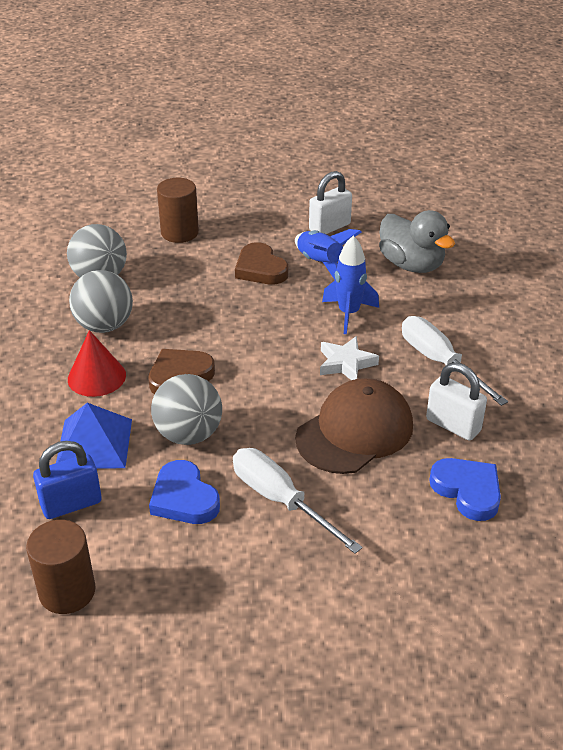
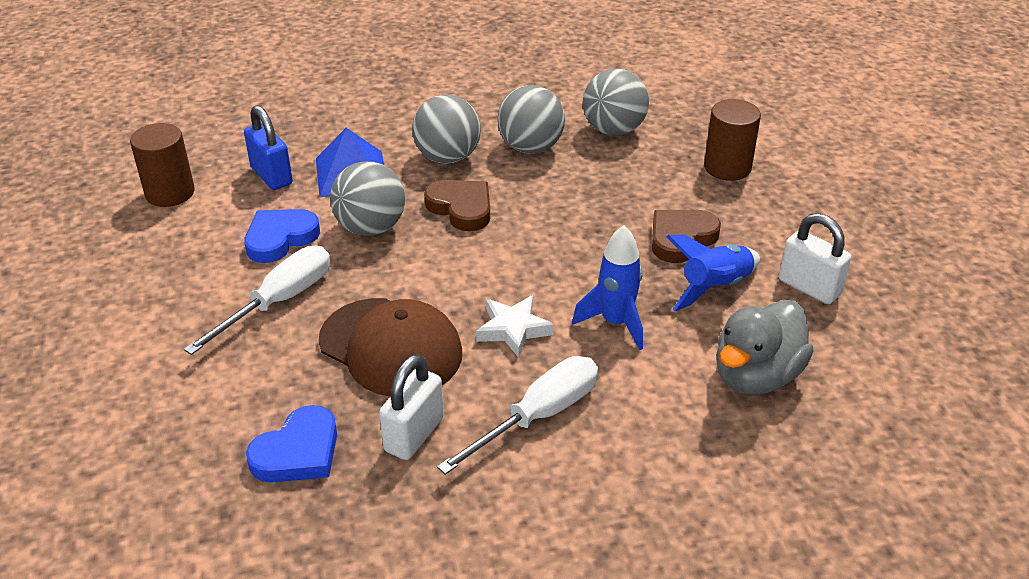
camera: 80 degrees right, 0 degrees up
red cone [68,330,126,397] -> grey ball [412,95,481,164]

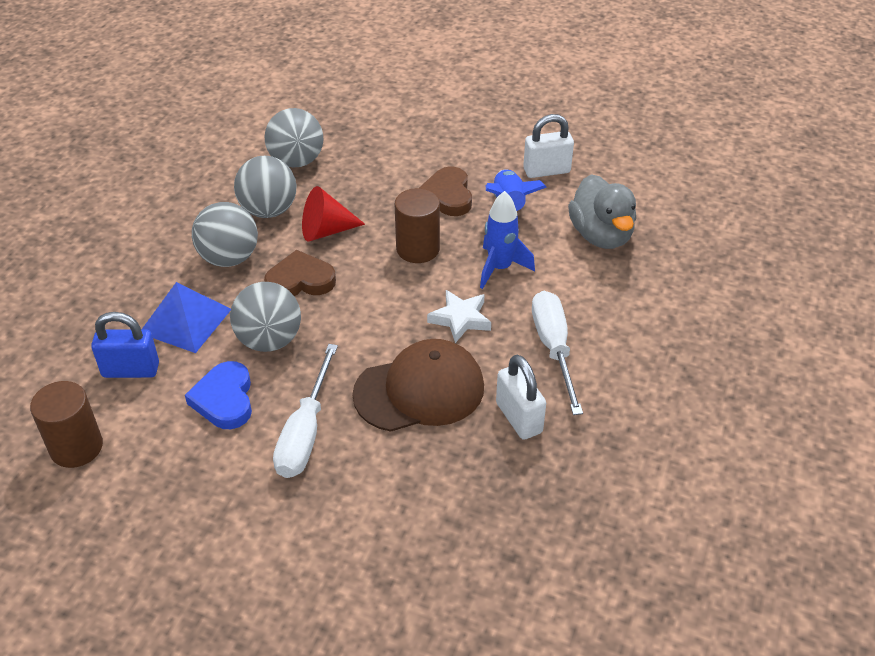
camera: 55 degrees left, 5 degrees up
white screwdriver [184,246,330,355] -> white screwdriver turned 150 degrees counterclockwise [273,344,338,478]
blue heart [246,405,337,482] -> none
brown cylinder [704,99,761,181] -> brown cylinder moved to [395,188,440,263]
none -> red cone [302,186,365,242]

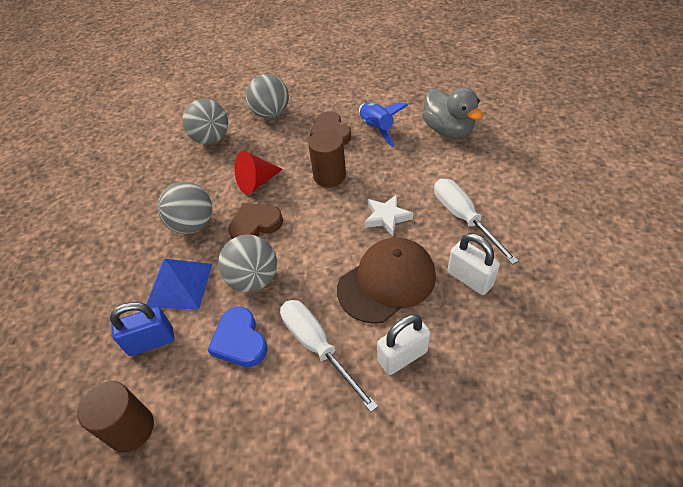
camera: 15 degrees left, 5 degrees up
grey ball [234,156,296,218] -> grey ball moved to [246,74,289,118]
white screwdriver [273,344,338,478] -> white screwdriver turned 150 degrees clockwise [280,300,378,412]
blue rocket [480,191,535,289] -> none
white padlock [523,114,574,178] -> white padlock moved to [377,314,431,375]

